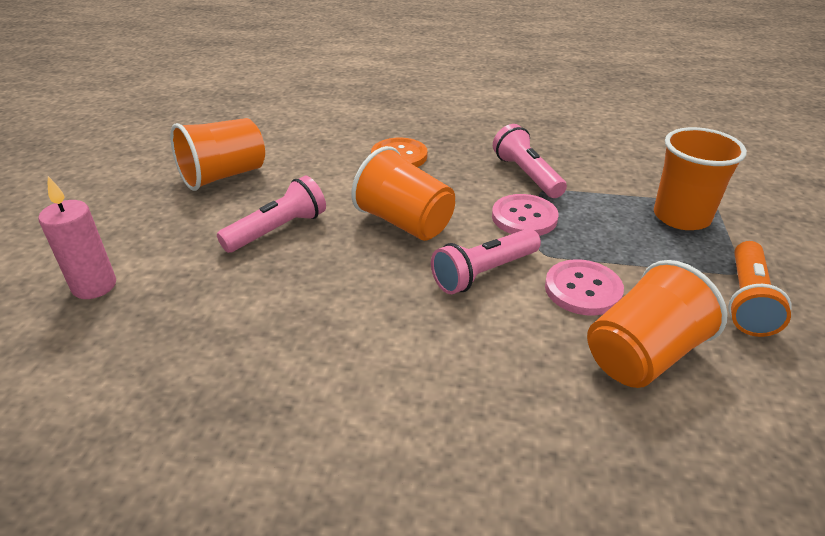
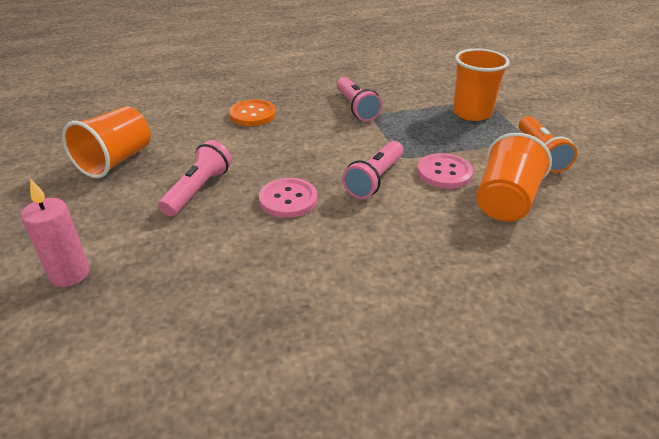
camera: 25 degrees left, 0 degrees up
orange cup [351,146,455,241] -> none
pink button [492,194,559,236] -> pink button moved to [259,178,317,218]
pink flashlight [493,124,567,198] -> pink flashlight turned 150 degrees counterclockwise [337,77,382,121]

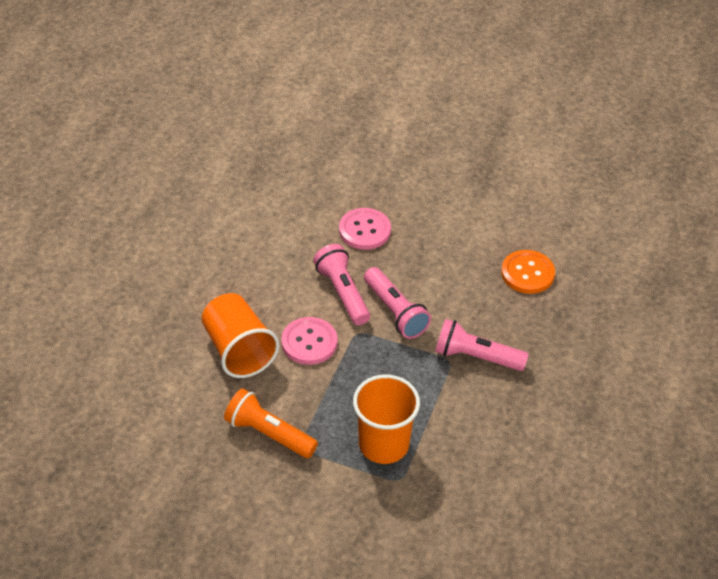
camera: 125 degrees right, 10 degrees up
pink candle [21,178,90,287] -> none
orange cup [62,106,151,178] -> none
pink flashlight [158,140,232,216] -> pink flashlight moved to [364,267,431,339]

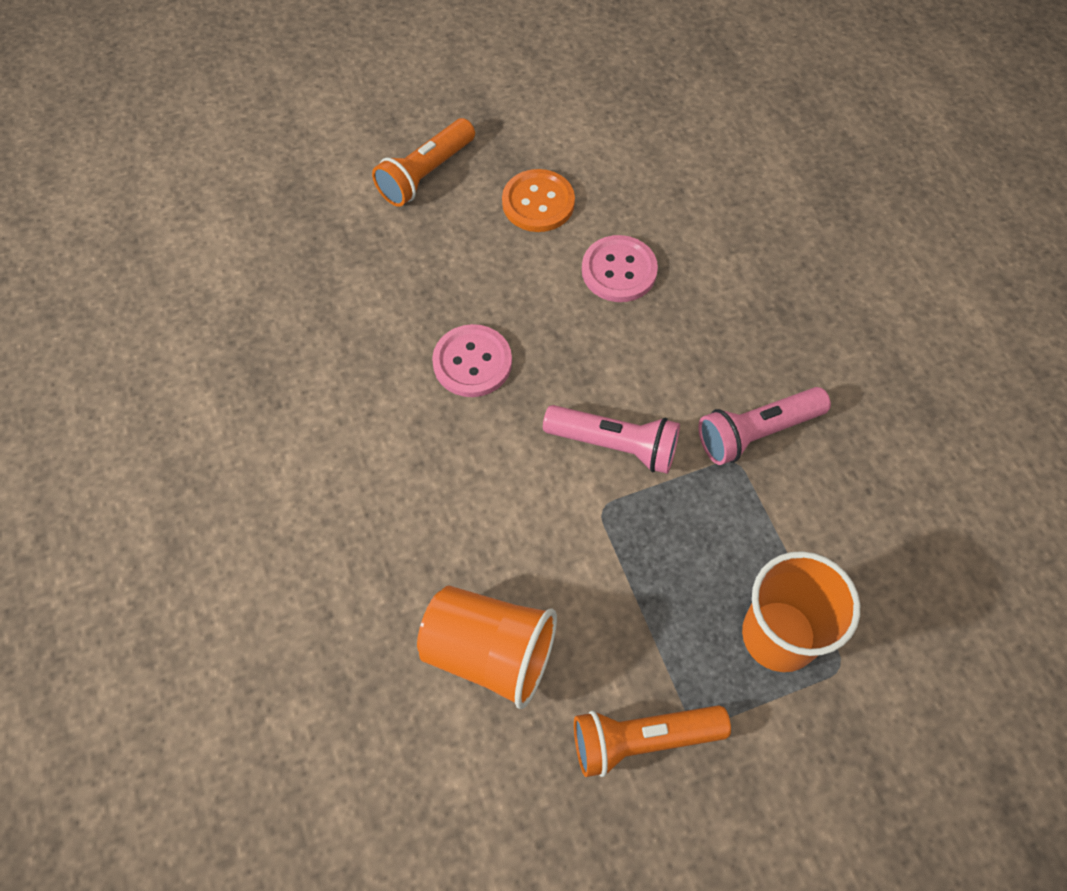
camera: 40 degrees left, 15 degrees up
pink button [281,317,337,365] -> pink button moved to [582,235,658,302]
pink flashlight [313,244,370,325] -> none
orange button [501,250,555,294] -> orange button moved to [502,169,575,232]
none -> orange flashlight [372,118,475,207]

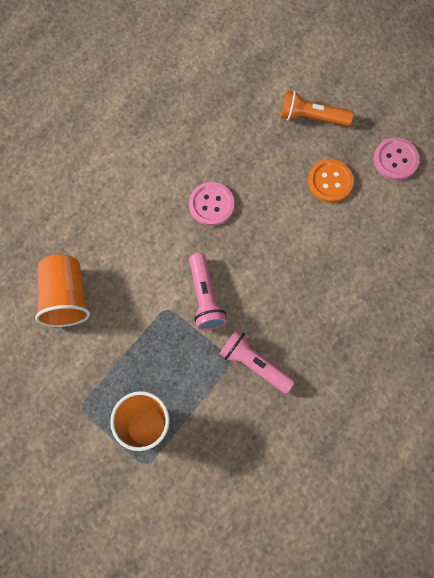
camera: 60 degrees right, 10 degrees up
orange flashlight [574,705,731,777] -> none
pink button [582,235,658,302] -> pink button moved to [374,137,420,180]

